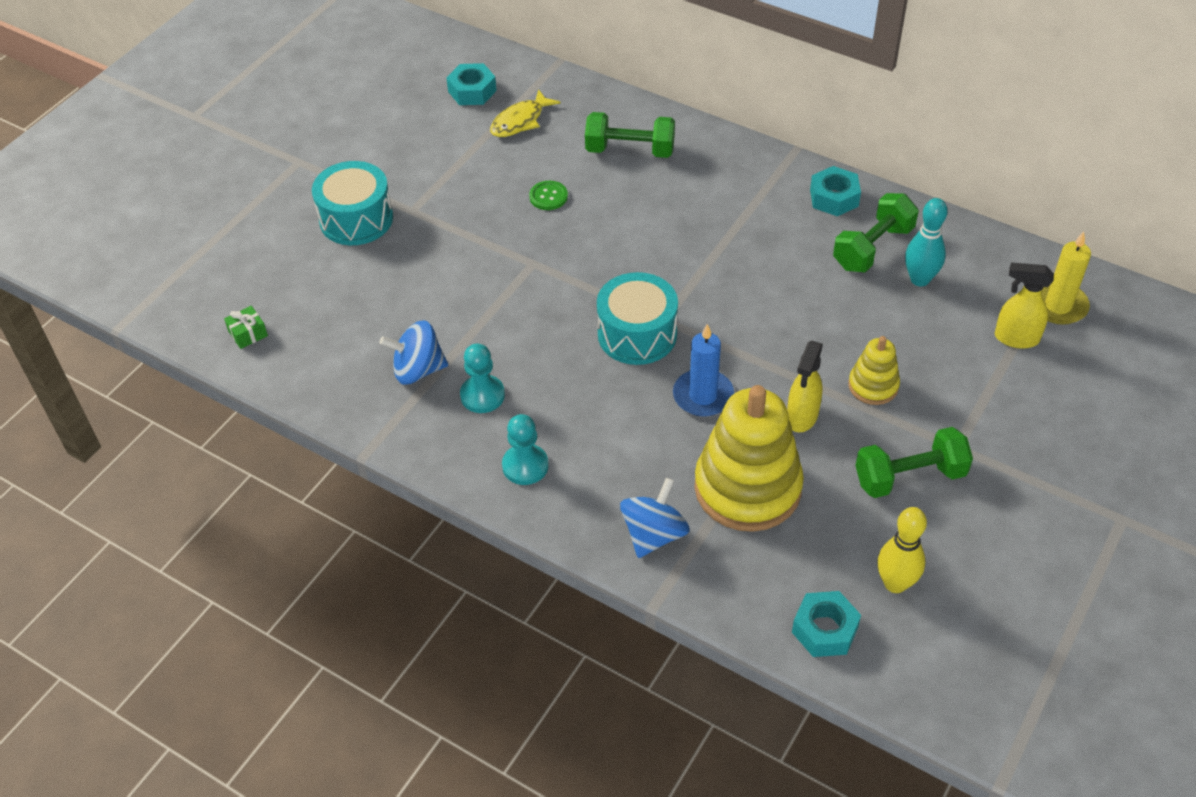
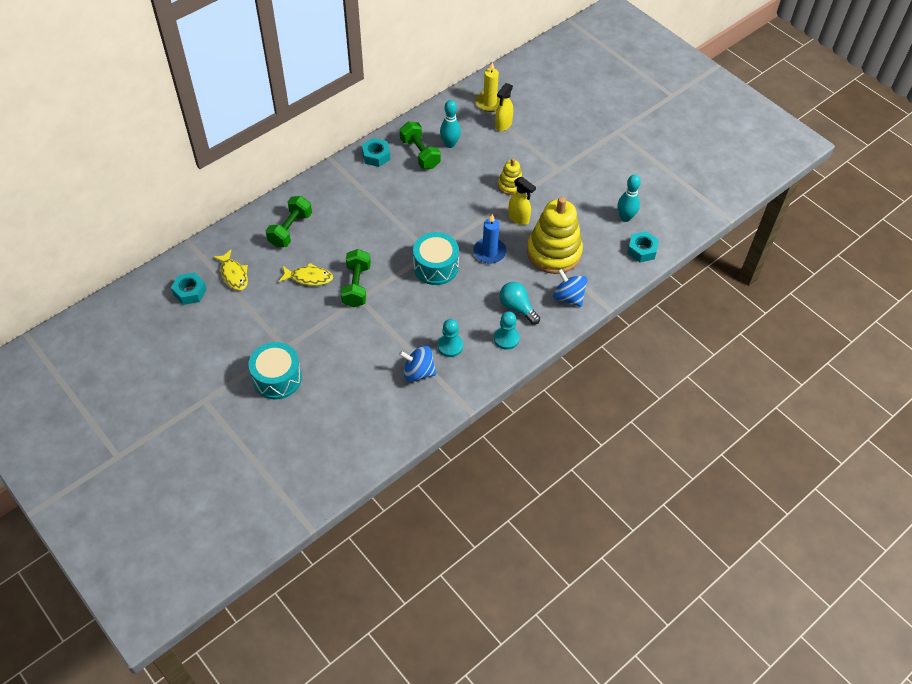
camera: 75 degrees left, 5 degrees up
green gift [224,306,268,349] -> none
blue spinning top [380,320,448,385] -> blue spinning top turned 90 degrees clockwise [399,346,437,382]
green button [529,181,568,210] -> yellow fish [279,263,333,286]
green dumbbell [855,427,973,498] -> green dumbbell moved to [341,249,371,307]
yellow bowling pin [878,507,927,593] -> turquoise bowling pin [617,174,641,222]
none -> turquoise light bulb [499,282,540,325]

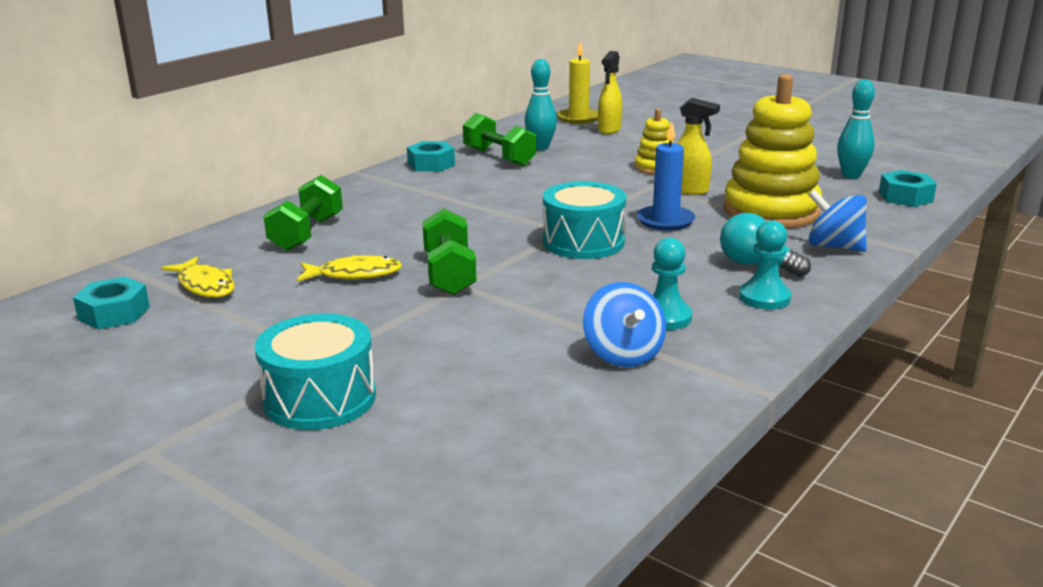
camera: 10 degrees left, 30 degrees down
blue spinning top [399,346,437,382] -> blue spinning top turned 105 degrees counterclockwise [583,282,666,367]

